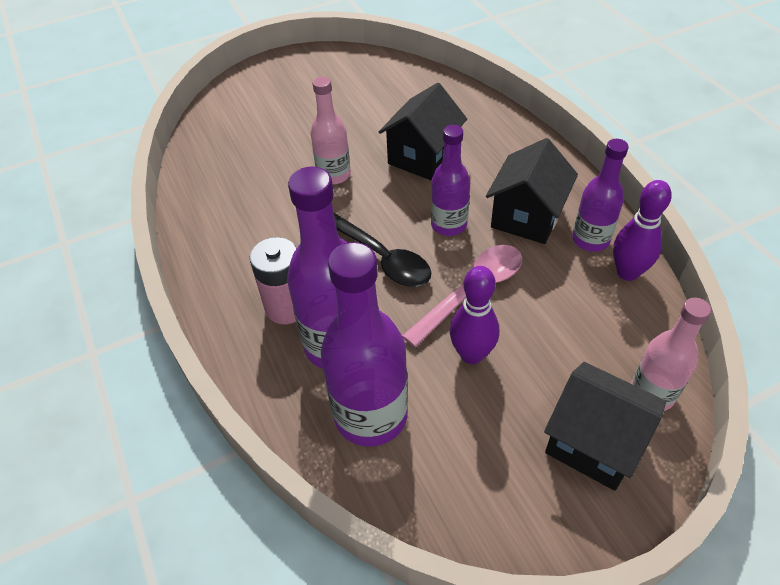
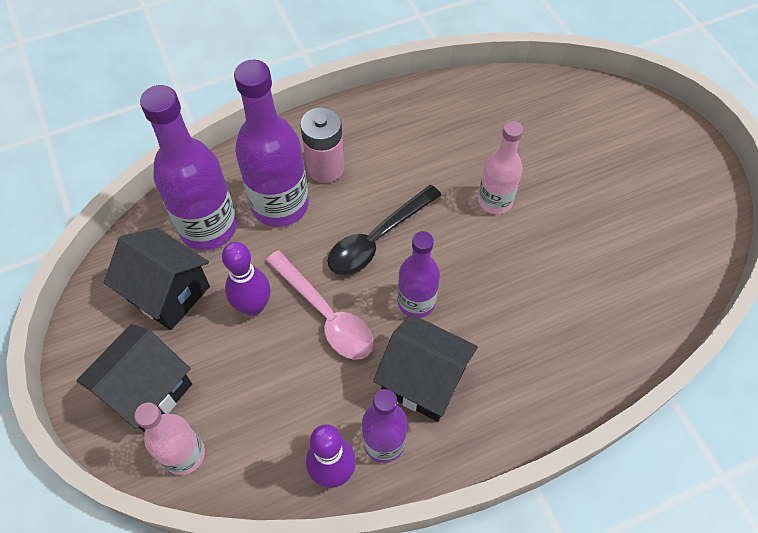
camera: 90 degrees right, 10 degrees up
black house [379,83,467,181] -> black house moved to [104,228,210,330]

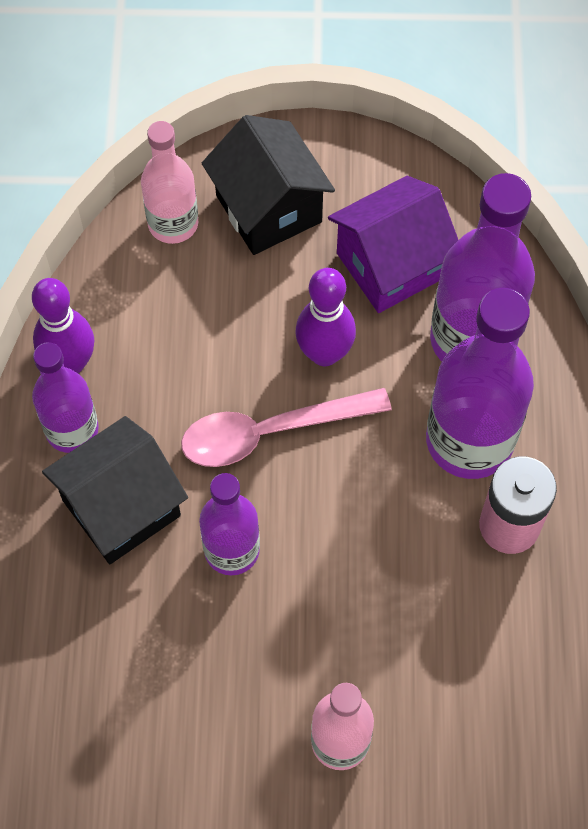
camera: 115 degrees right, 5 degrees up
black house [104,228,210,330] -> purple house [328,176,458,313]
black spoon [328,185,441,275] -> none

